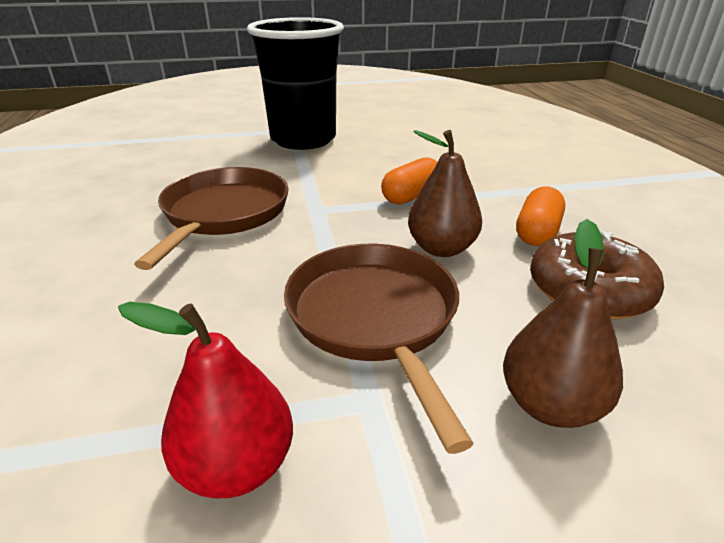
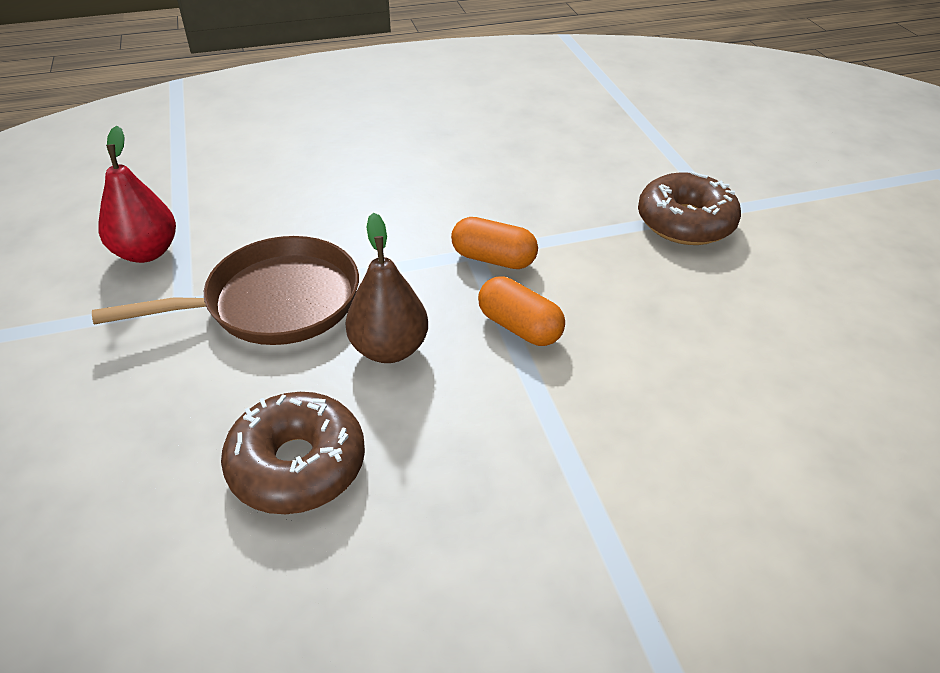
camera: 85 degrees right, 10 degrees up
brown pan [134,167,289,270] -> none
black cup [247,17,344,150] -> brown donut [638,171,741,245]
brown pear [503,219,623,428] -> none
orange capsule [516,186,565,246] -> orange capsule moved to [451,217,538,269]

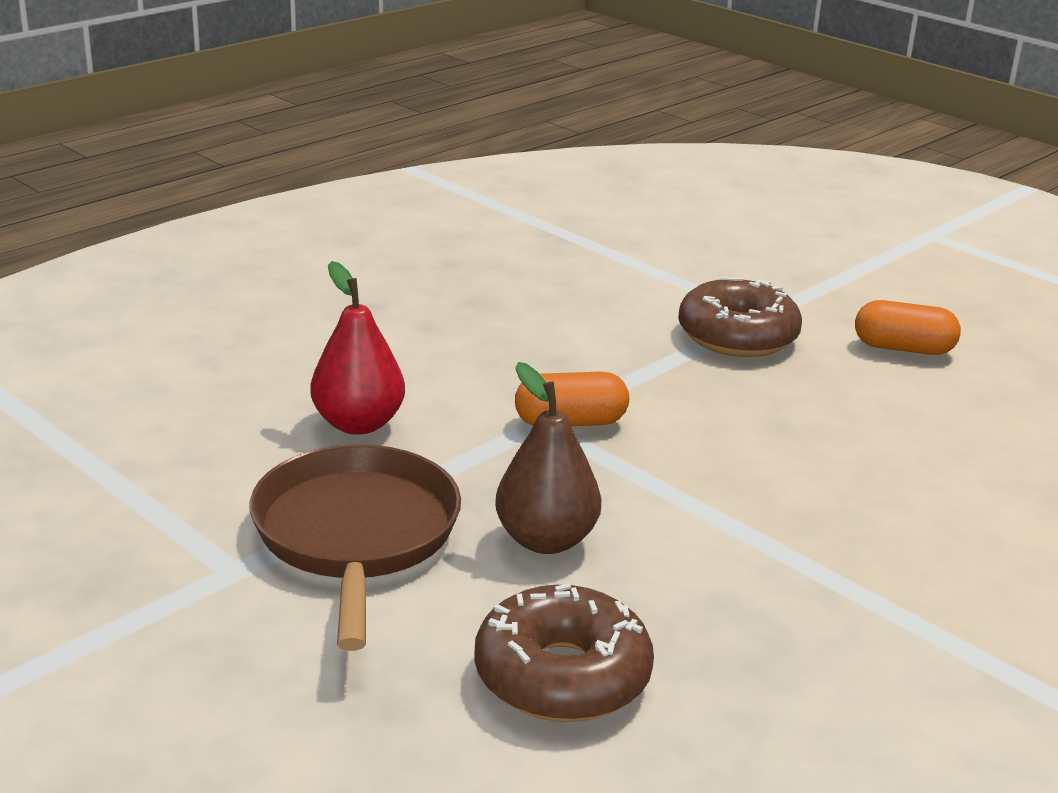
camera: 30 degrees left, 15 degrees down
brown pan [92,236,359,345] -> brown pan turned 45 degrees counterclockwise [250,444,461,651]
red pear [98,126,176,263] -> red pear moved to [310,261,405,435]
orange capsule [478,276,565,346] -> orange capsule moved to [855,300,961,355]

